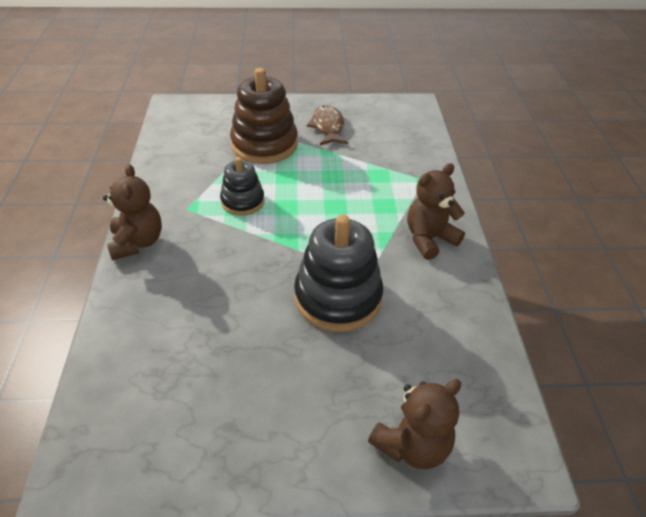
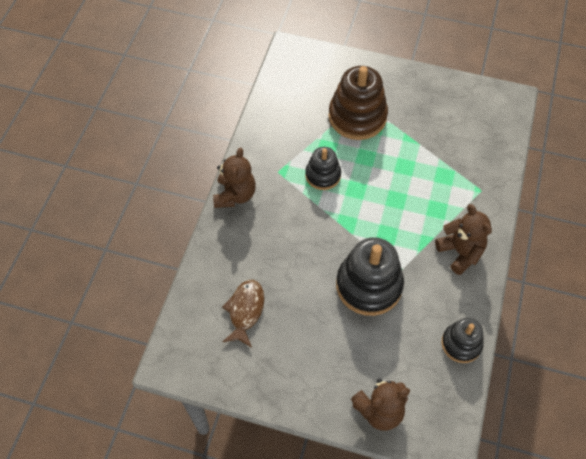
camera: 20 degrees right, 15 degrees up
brown fish [307,105,348,145] -> brown fish moved to [222,280,264,348]
brown teddy bear [407,163,465,260] -> brown teddy bear turned 75 degrees clockwise [435,204,492,275]
none -> black stacking toy [441,318,484,363]

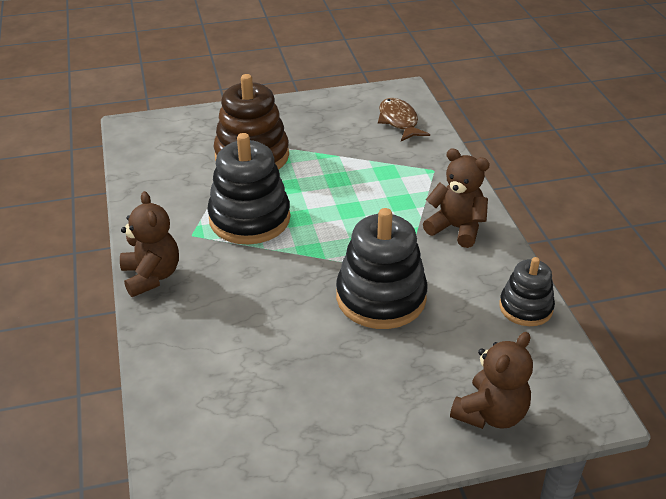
camera: 30 degrees left, 20 degrees down
brown fish [222,280,264,348] -> brown fish moved to [378,98,430,141]
black stacking toy [305,147,341,190] -> black stacking toy [207,133,290,244], size x1.71

